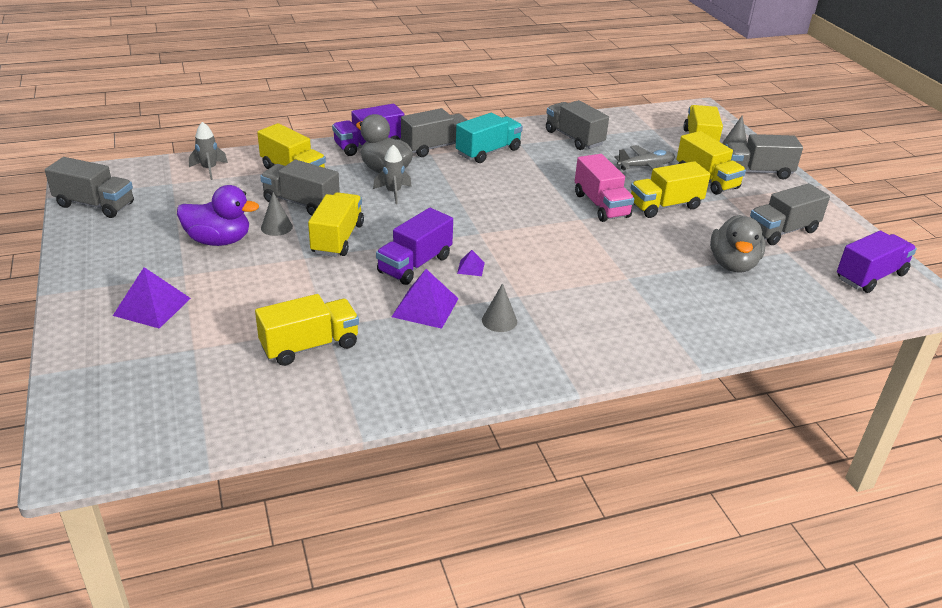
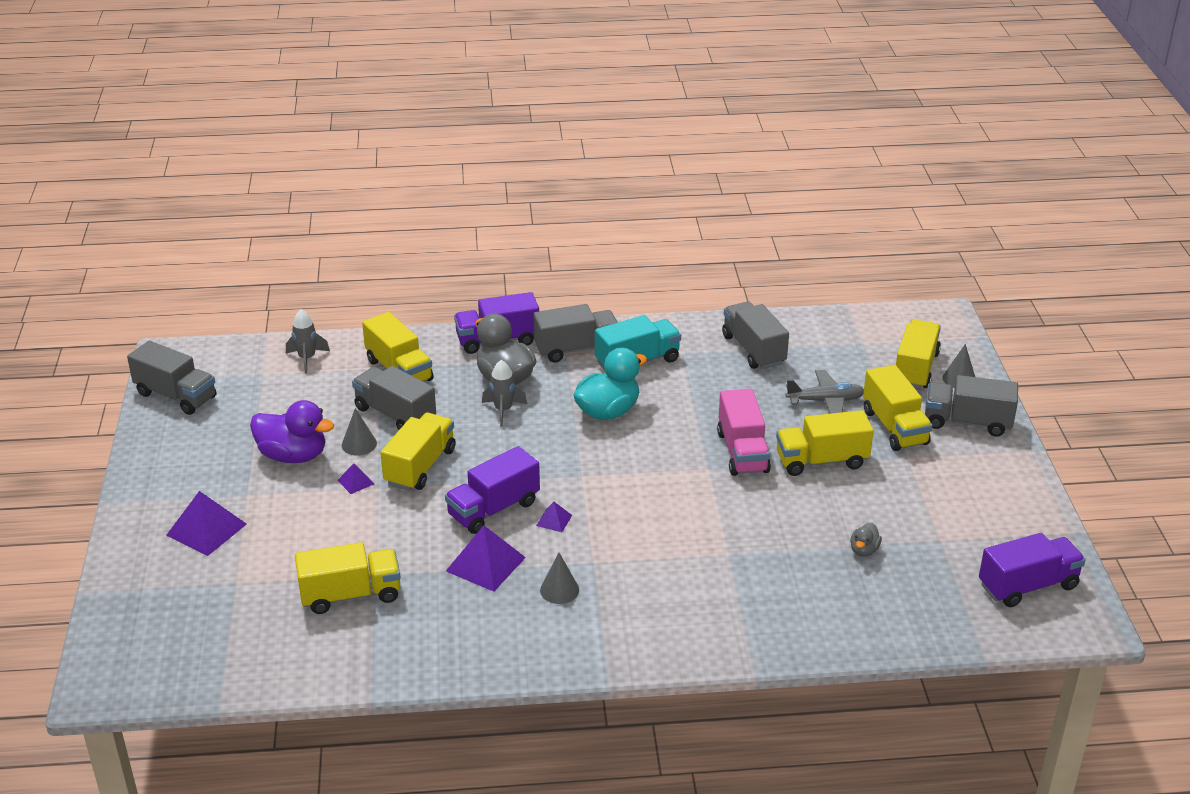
camera: 15 degrees right, 0 degrees up
grey duck [710,215,765,273] -> grey duck [850,523,882,557], size x0.48
grey truck [750,183,830,245] -> none
none -> purple pyramid [338,464,374,494]
none -> turquoise duck [573,347,647,420]

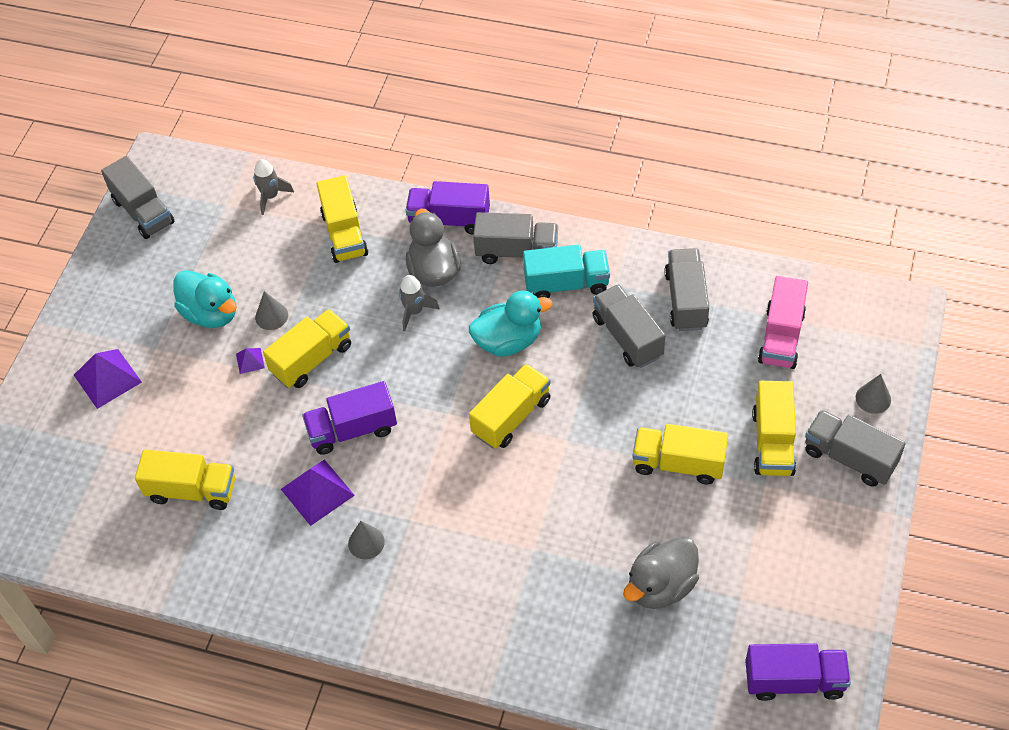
camera: 25 degrees right, 20 degrees up
purple duck [250,400,334,463] -> turquoise duck [173,270,237,328]
grey truck [352,366,436,430] -> grey truck moved to [593,284,665,368]
purple pyramid [536,502,572,532] -> none
pink truck [717,389,771,476] -> pink truck moved to [758,276,808,369]
grey plane [785,370,864,414] -> none
grey duck [850,523,882,557] -> grey duck [623,537,699,609], size x2.10
yellow truck [896,319,941,389] -> yellow truck moved to [469,364,551,449]

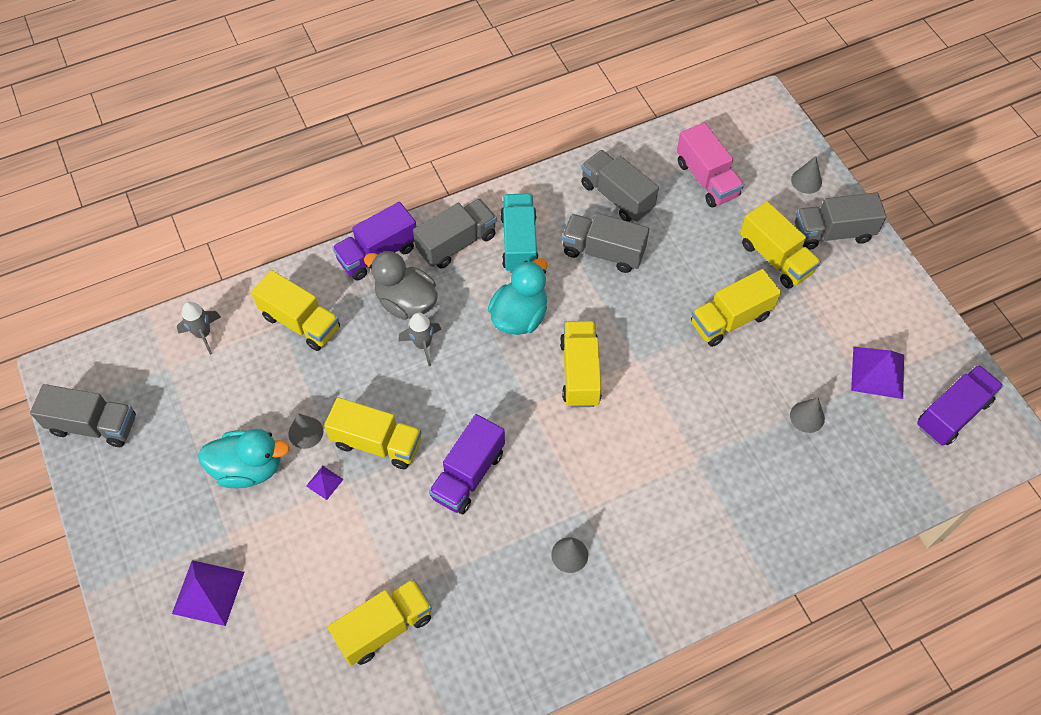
camera: 45 degrees left, 5 degrees up
yellow truck [263,309,351,388] -> yellow truck turned 105 degrees clockwise [324,397,422,469]
purple pyramid [281,459,355,526] -> purple pyramid moved to [851,347,904,399]
turquoise truck [523,245,610,298] -> turquoise truck turned 45 degrees counterclockwise [500,193,539,273]
grey duck [623,537,699,609] -> grey cone [790,397,825,433]

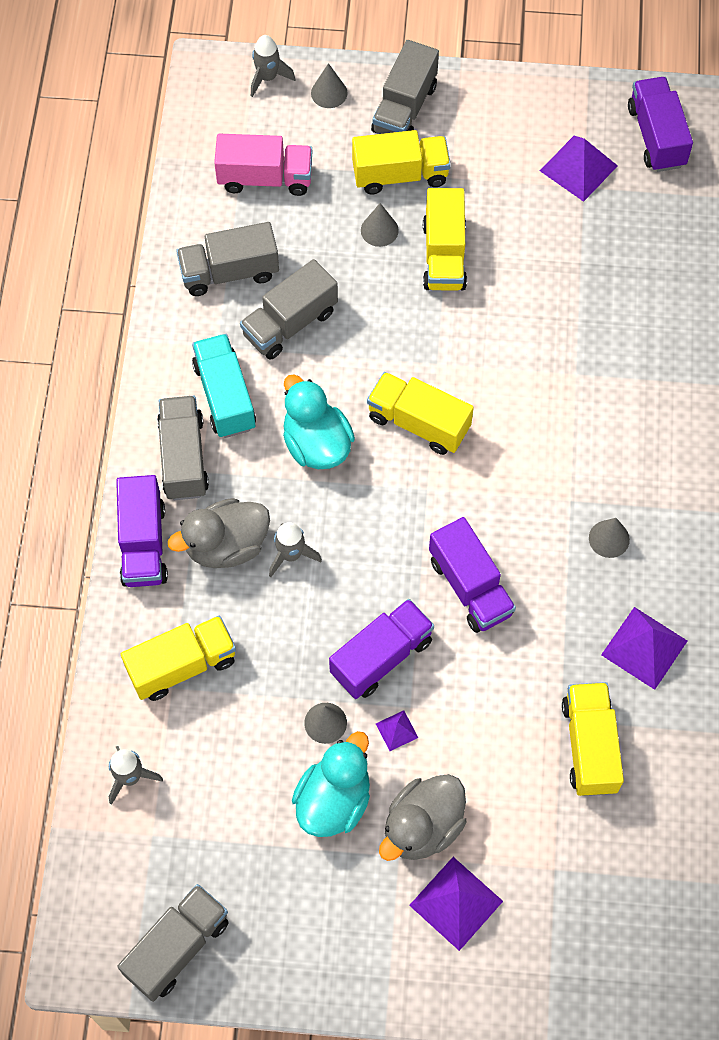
camera: 60 degrees left, 5 degrees up
yellow truck [324,397,422,469] -> purple truck [329,599,434,699]
turquoise truck [500,193,539,273] -> turquoise truck turned 45 degrees clockwise [192,334,256,438]
grey cone [790,397,825,433] -> grey cone moved to [361,203,399,247]
none -> grey rocket [251,35,295,97]
none -> grey duck [379,774,466,861]
none -> purple pyramid [601,607,687,690]

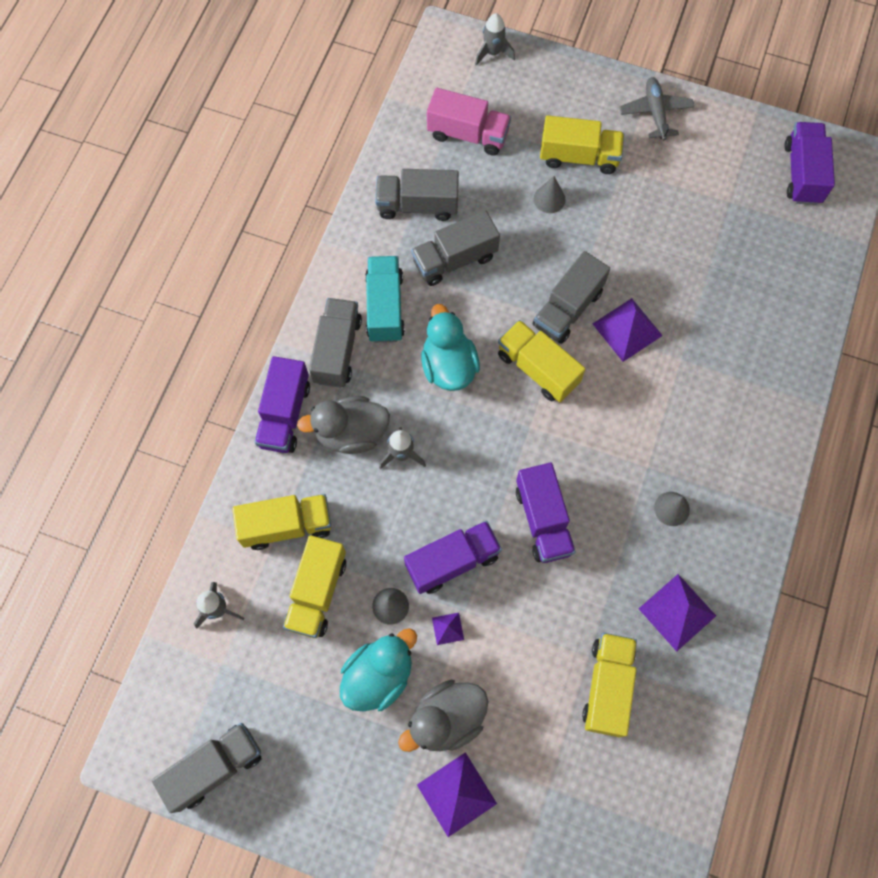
camera: 15 degrees right, 5 degrees up
grey cone [311,63,347,108] -> none
grey truck [371,40,439,134] -> grey truck moved to [533,251,610,344]
yellow truck [423,188,467,290] -> yellow truck moved to [283,535,346,638]
purple pyramid [540,136,618,202] -> purple pyramid moved to [593,298,663,362]
none -> grey plane [620,77,694,140]

